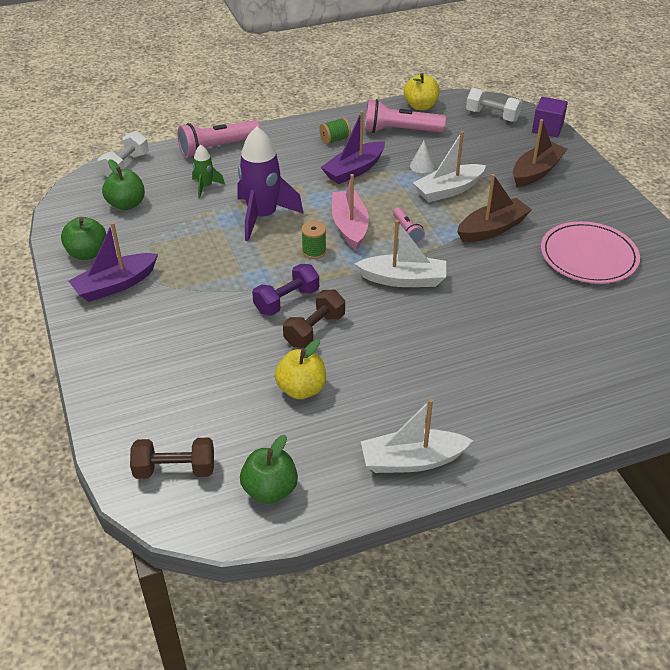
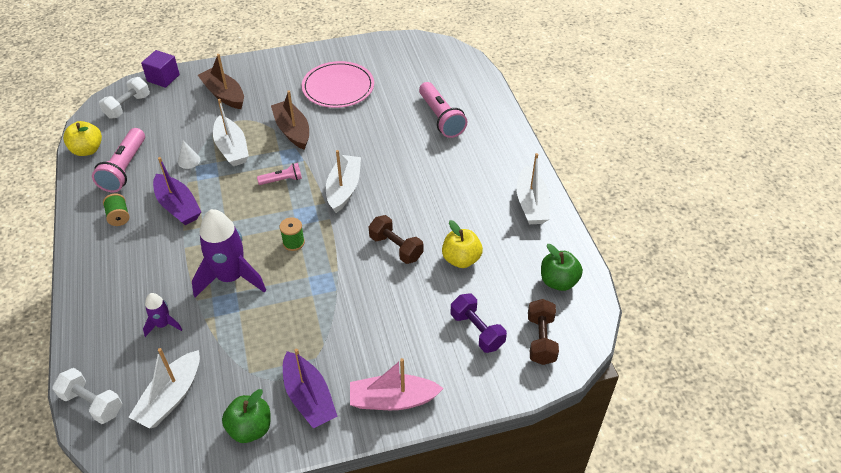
camera: 85 degrees left, 5 degrees up
green apple [102,159,145,210] -> white boat [129,348,200,429]
pink flashlight [177,120,261,158] -> pink flashlight moved to [419,82,467,138]
green rocket [192,145,225,198] -> purple rocket [143,293,182,337]
purple dumbbell [252,264,319,316] -> purple dumbbell moved to [451,293,507,353]
pink boat [332,174,369,250] -> pink boat moved to [350,358,444,410]

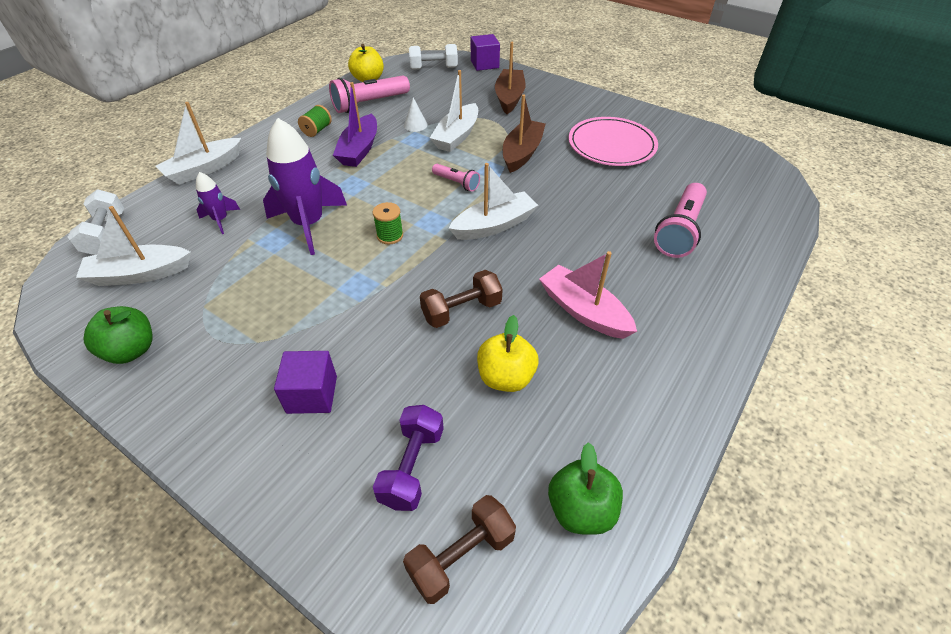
camera: 50 degrees right, 0 degrees up
purple boat [283,349,338,428] -> none
pink boat [350,358,444,410] -> pink boat moved to [539,251,637,339]
brown dumbbell [369,215,423,264] -> brown dumbbell turned 60 degrees clockwise [420,270,503,328]
white boat [516,153,550,224] -> white boat moved to [156,102,241,185]
none -> purple cube [274,351,337,414]

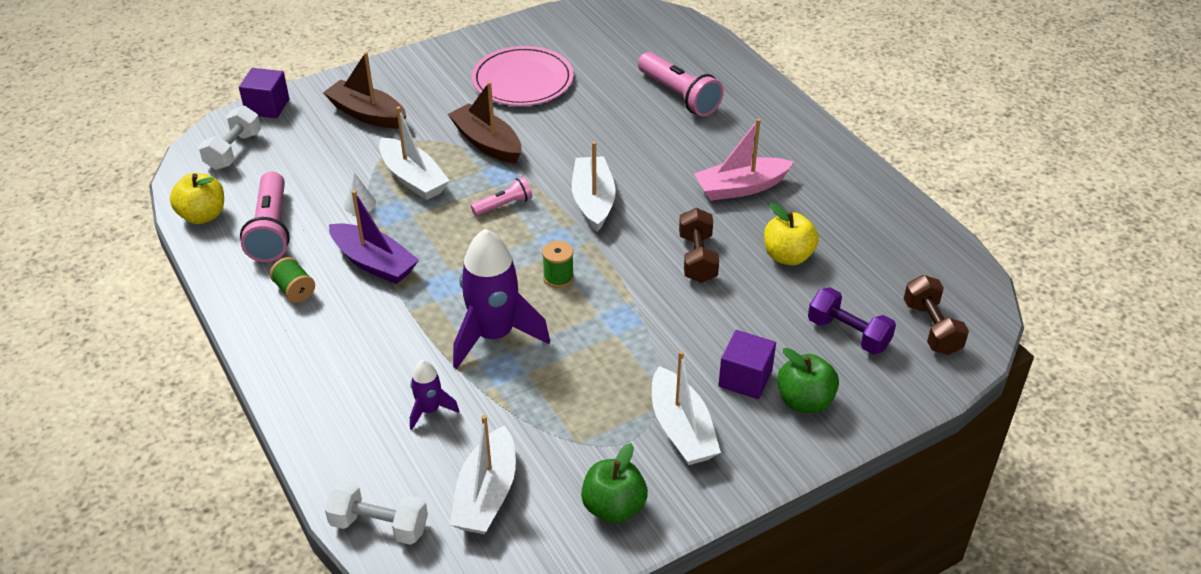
camera: 65 degrees left, 5 degrees down
white boat [156,102,241,185] -> white boat moved to [652,351,721,465]
green apple [548,442,623,535] -> green apple moved to [777,348,839,413]

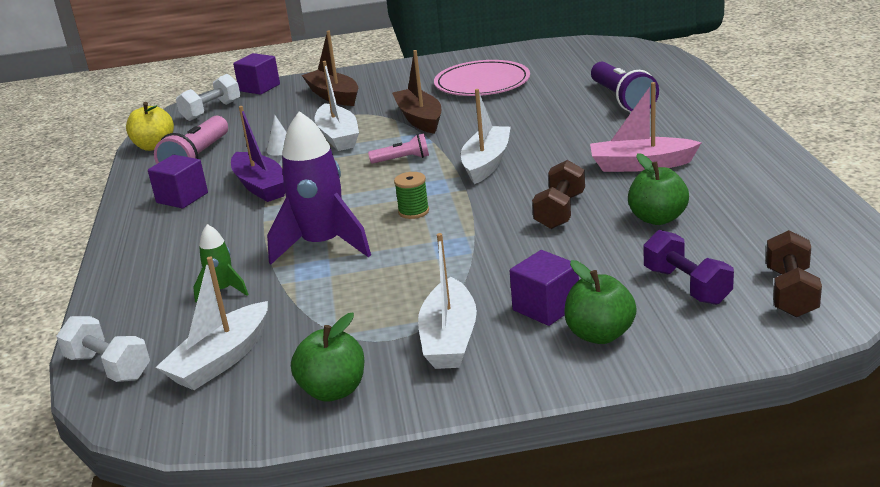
camera: 25 degrees right, 15 degrees down
green spool [270,257,315,303] -> purple cube [148,155,208,209]
purple rocket [410,360,459,430] -> green rocket [193,224,249,302]
pink flashlight [638,52,724,117] -> purple flashlight [591,62,659,112]
yellow apple [764,203,819,265] -> green apple [628,153,689,225]

